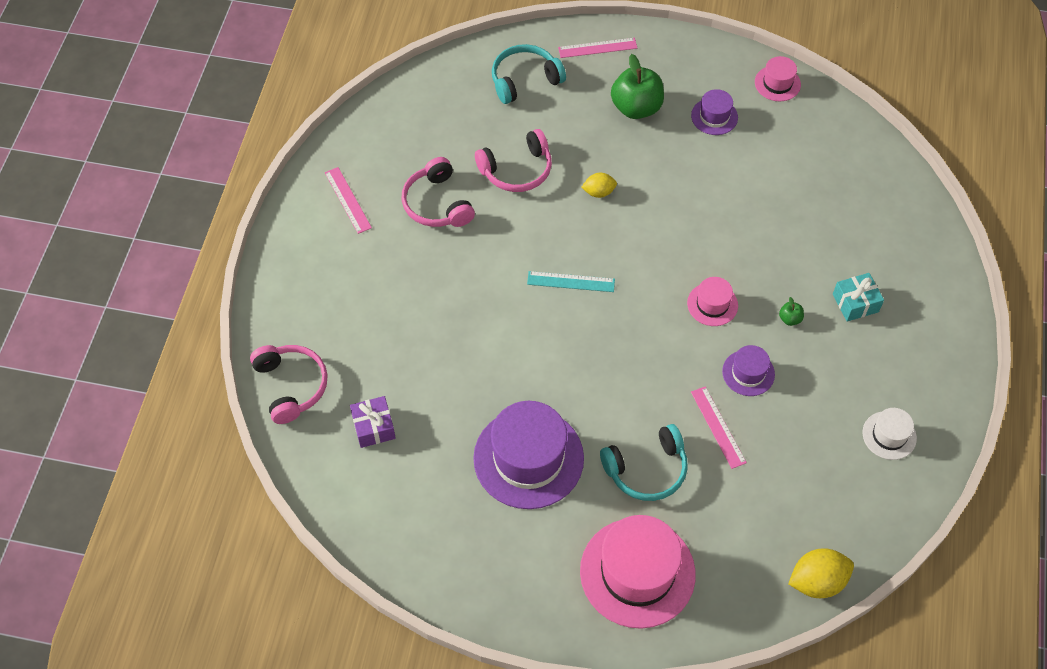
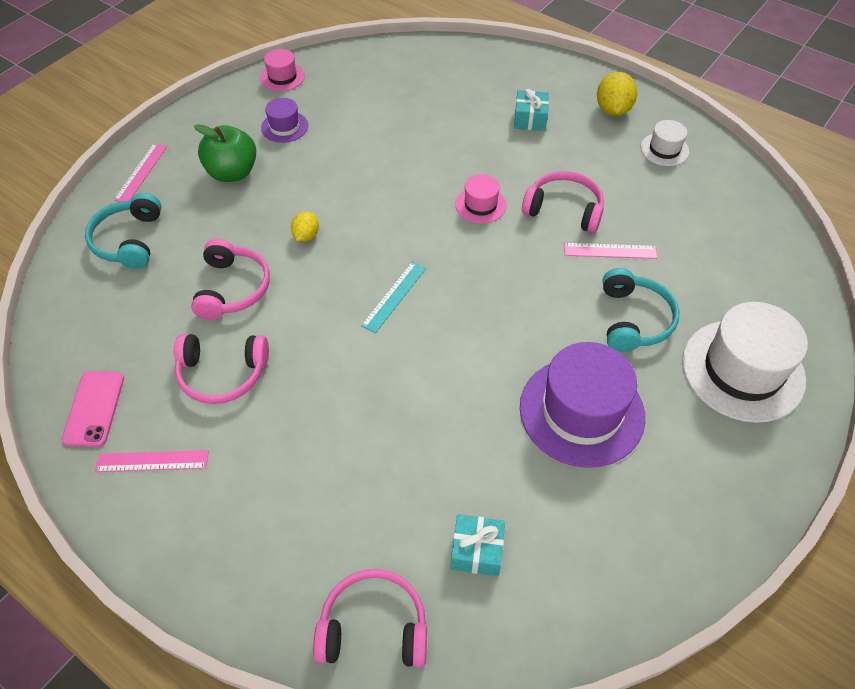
camera: 65 degrees left, 5 degrees down
purple gift [350,396,396,448] -> turquoise gift [450,514,505,576]
pink hat [580,515,696,629] -> white hat [682,302,808,423]
purple hat [722,345,775,396] -> pink headphones [522,171,604,233]
green apple [779,297,804,326] -> none
yellow lemon [788,548,854,598] -> yellow lemon moved to [597,72,637,116]
none -> pink phone [62,371,124,447]

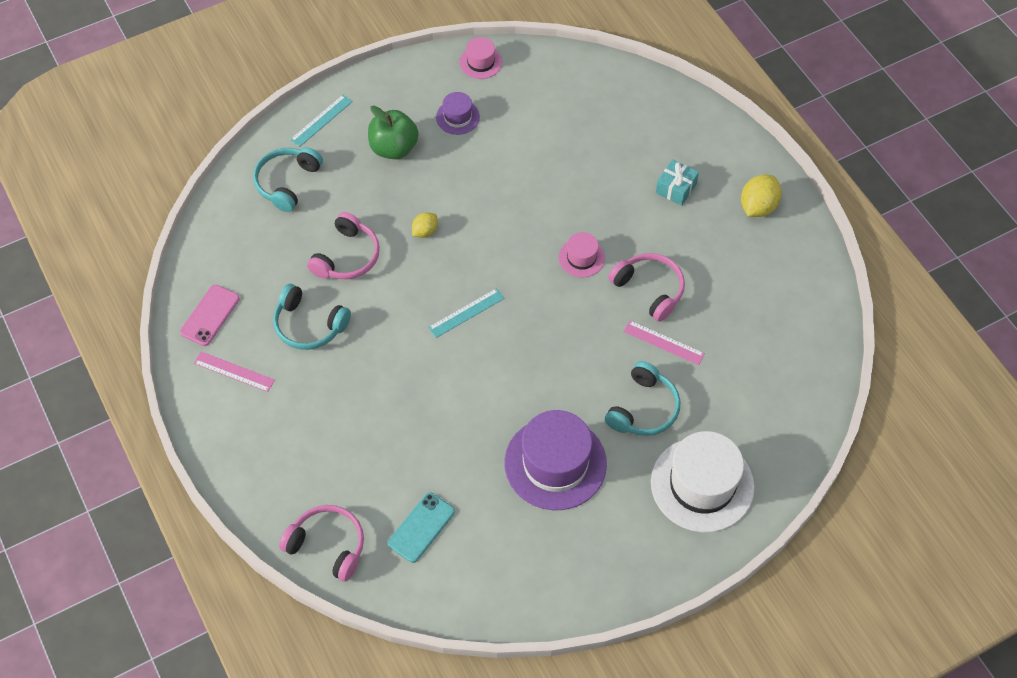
camera: 25 degrees right, 5 degrees up
pink ruler [114,143,167,202] -> turquoise ruler [290,95,353,147]
pink headphones [174,334,269,404] -> turquoise headphones [273,284,351,350]
turquoise gift [450,514,505,576] -> turquoise phone [388,493,455,563]
white hat [641,120,689,166] -> none

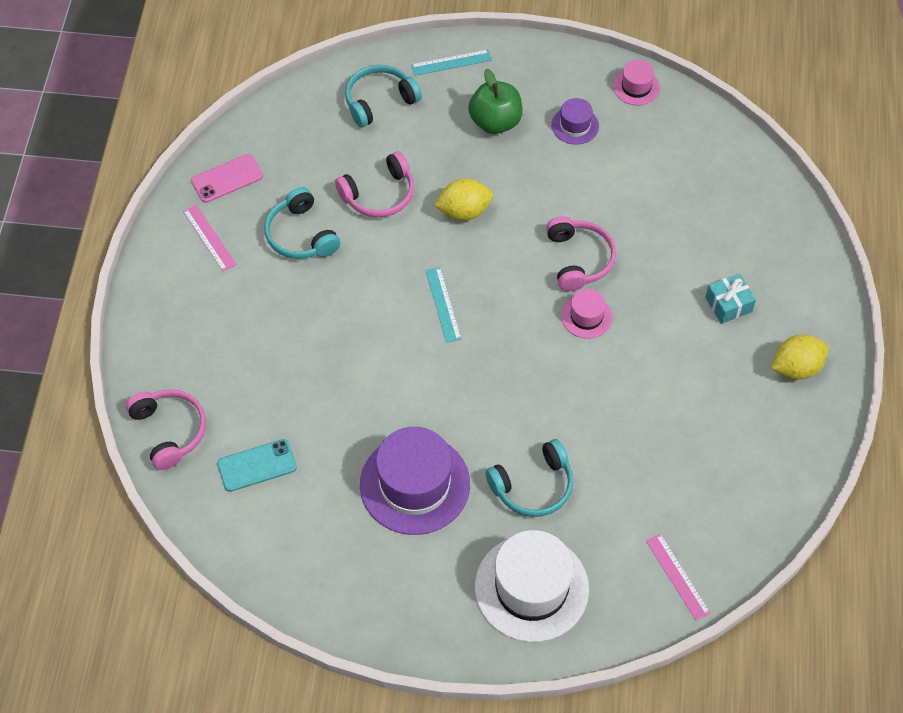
camera: 35 degrees right, 0 degrees up
yellow lemon [412,212,438,238] -> yellow lemon [434,178,493,221], size x1.65
turquoise ruler [428,288,504,338] -> turquoise ruler turned 75 degrees clockwise [425,267,462,343]
pink headphones [608,253,685,322] -> pink headphones moved to [546,216,616,291]
pink ruler [624,320,705,365] -> pink ruler moved to [646,533,711,621]

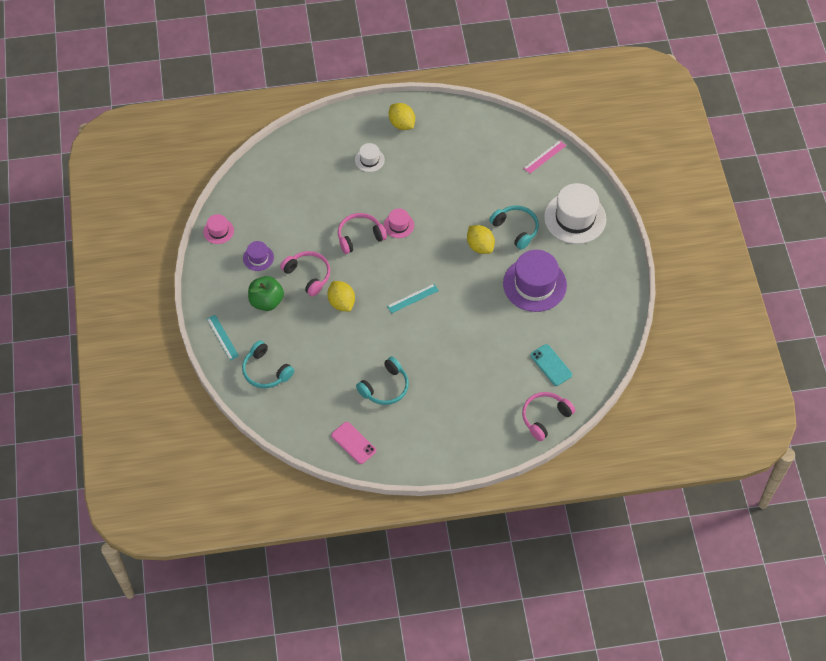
camera: 105 degrees left, 0 degrees up
pink ruler [183,205,237,272] -> none
pink headphones [335,151,414,218] -> pink headphones moved to [280,251,330,296]
turquoise gift [705,273,756,324] -> white hat [355,143,385,172]
none -> yellow lemon [467,225,495,254]

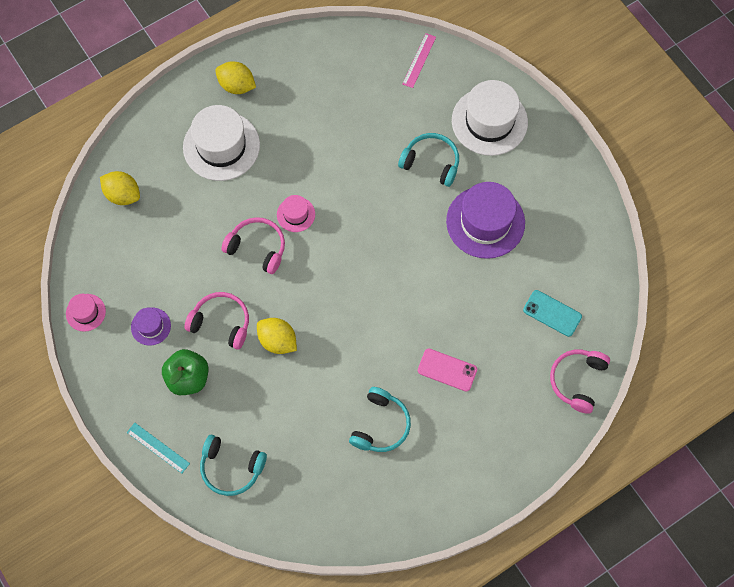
camera: 25 degrees left, 10 degrees up
pink phone [331,422,376,464] -> pink phone moved to [418,348,477,391]
pink headphones [338,213,387,254] -> pink headphones turned 75 degrees clockwise [221,217,285,274]
white hat [355,143,385,172] -> white hat [183,105,260,181], size x2.04
turquoise ruler [387,284,439,313] -> none
yellow lemon [467,225,495,254] -> yellow lemon moved to [100,171,140,205]

